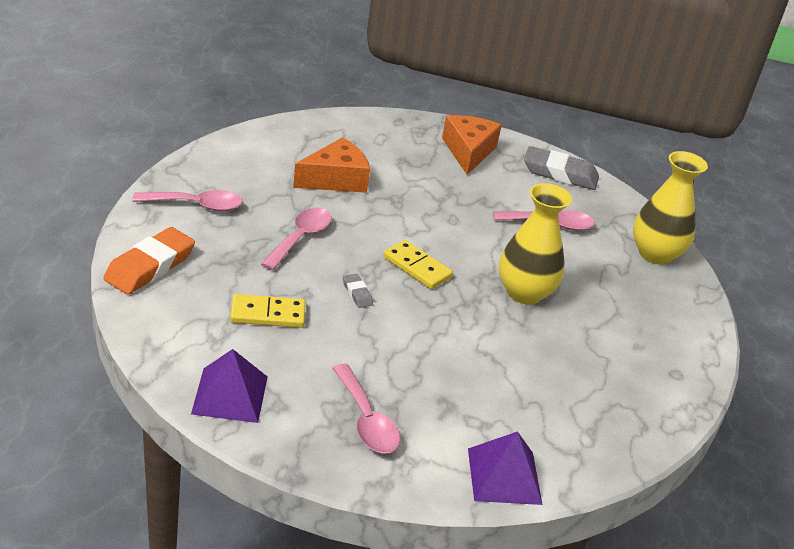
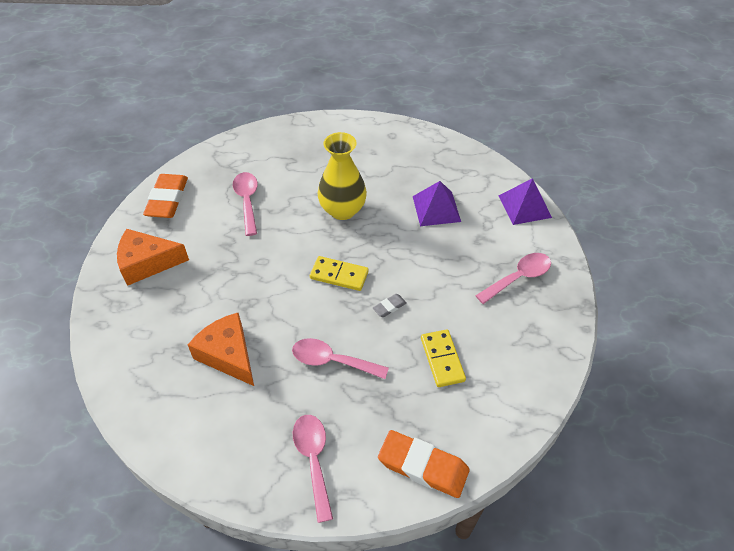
camera: 95 degrees left, 15 degrees up
purple pyramid [191,349,268,423] -> purple pyramid moved to [413,181,461,226]
yellow domino [383,240,453,289] -> yellow domino turned 75 degrees clockwise [310,256,369,291]
grey eraser [524,146,599,190] -> orange eraser [143,174,188,218]
yellow vase [633,151,708,265] -> none

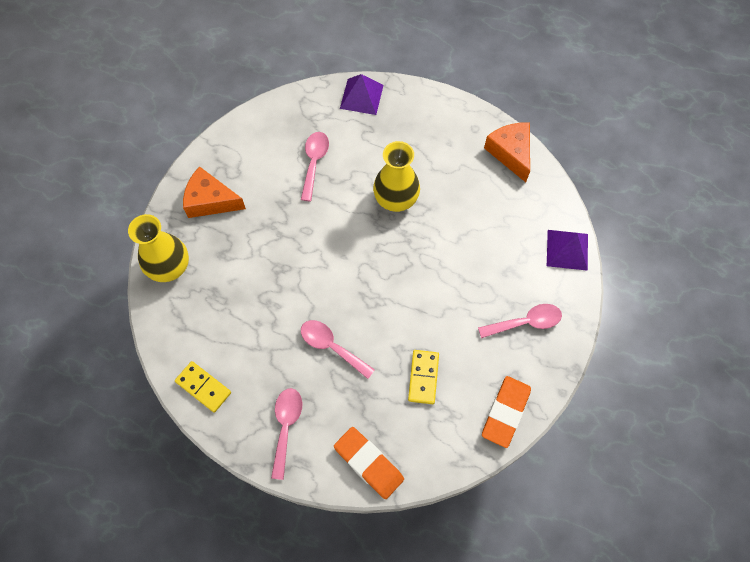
camera: 20 degrees right, 15 degrees up
orange eraser [143,174,188,218] -> orange eraser moved to [482,376,531,448]
orange cheese [188,313,254,386] -> orange cheese moved to [484,123,530,182]
yellow domino [310,256,369,291] -> yellow domino moved to [175,361,231,413]
grey eraser [373,294,407,317] -> none
purple pyramid [413,181,461,226] -> purple pyramid moved to [340,74,384,115]
none -> yellow vase [128,214,189,282]

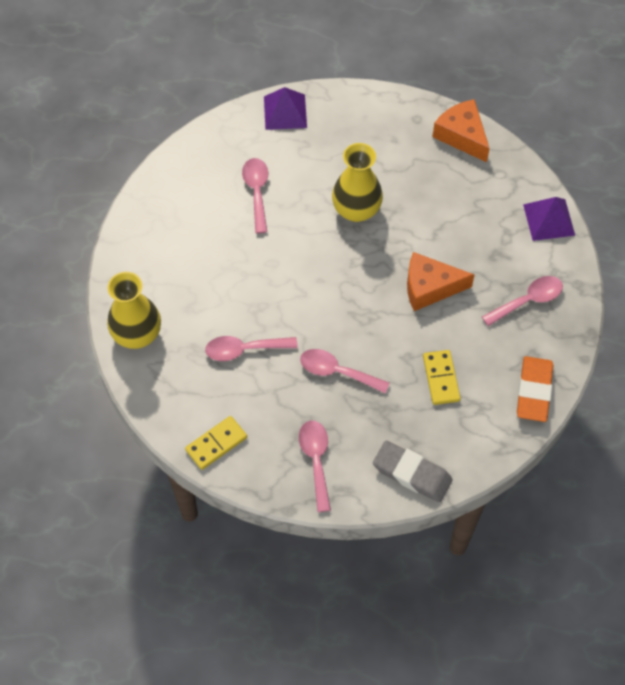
camera: 15 degrees left, 5 degrees down
yellow domino [175,361,231,413] -> yellow domino turned 60 degrees counterclockwise [185,416,247,470]
orange cheese [183,166,246,218] -> orange cheese moved to [407,252,474,311]
orange eraser [334,427,404,499] -> grey eraser [373,440,453,503]
none -> pink spoon [205,336,298,361]

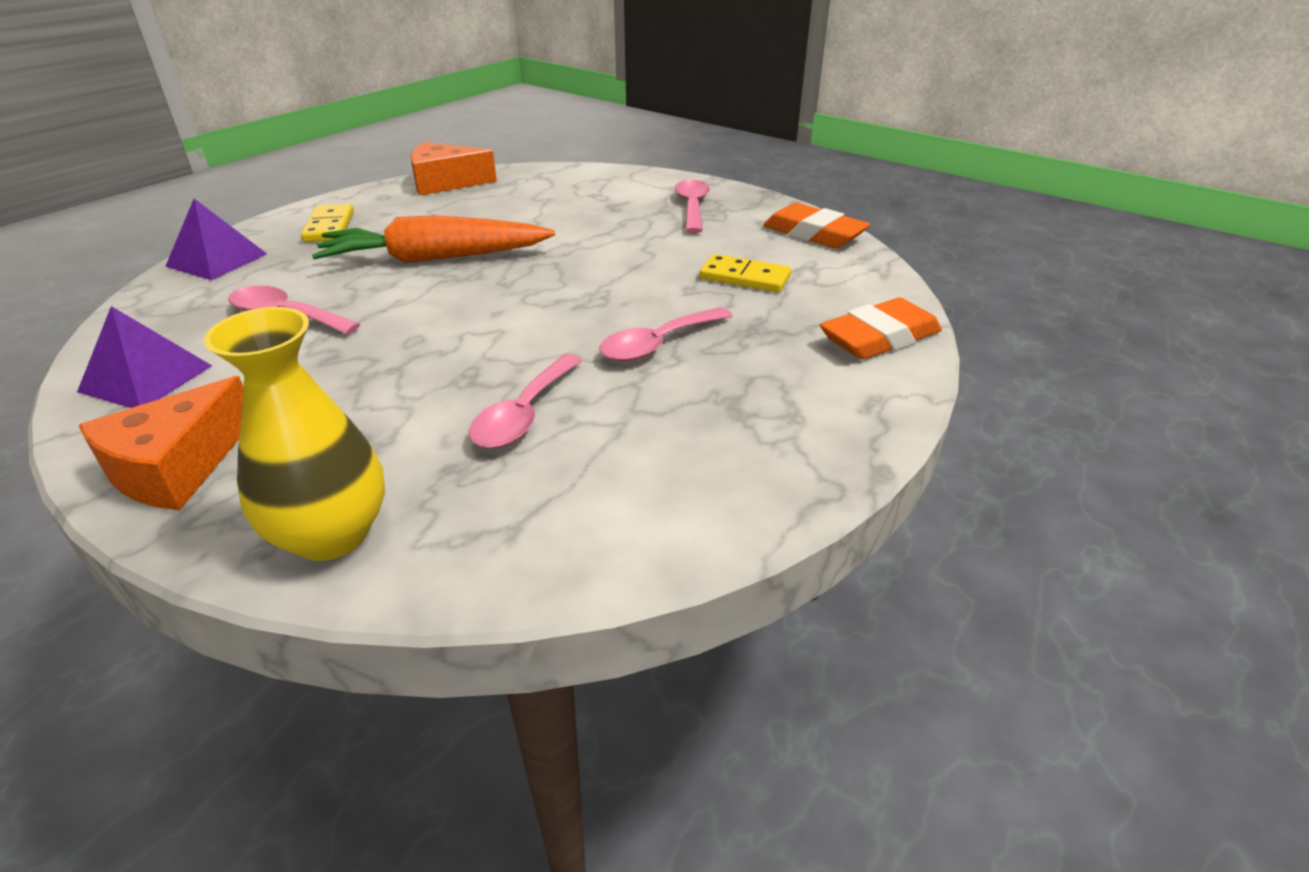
camera: 60 degrees left, 25 degrees down
yellow domino [185,416,247,470] -> yellow domino moved to [301,204,354,242]
pink spoon [299,420,331,512] -> none
yellow vase [332,143,383,222] -> orange carrot [312,215,555,263]
grey eraser [373,440,453,503] -> orange eraser [820,298,942,360]
orange cheese [407,252,474,311] -> orange cheese moved to [78,376,243,510]
purple pyramid [523,197,575,241] -> purple pyramid moved to [77,306,212,408]

